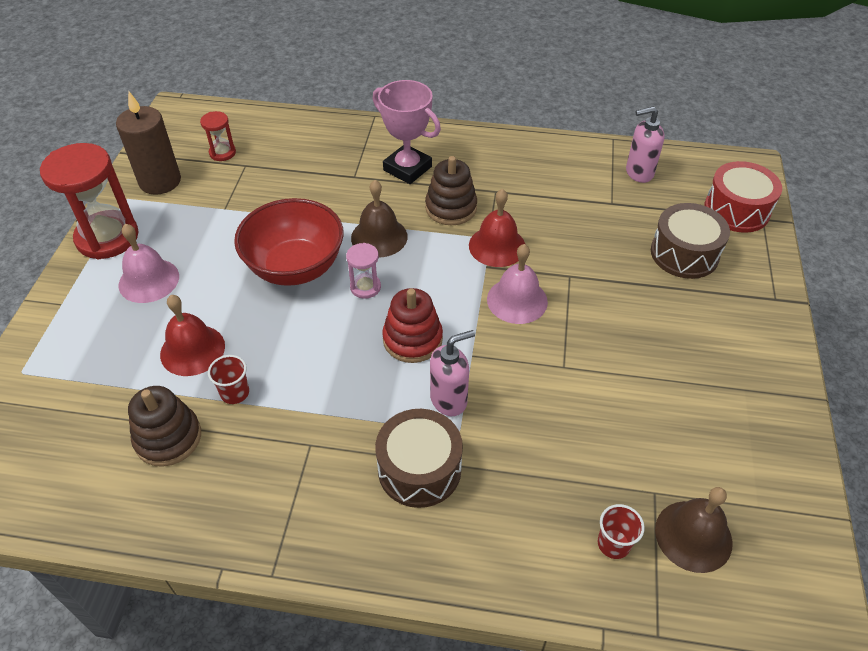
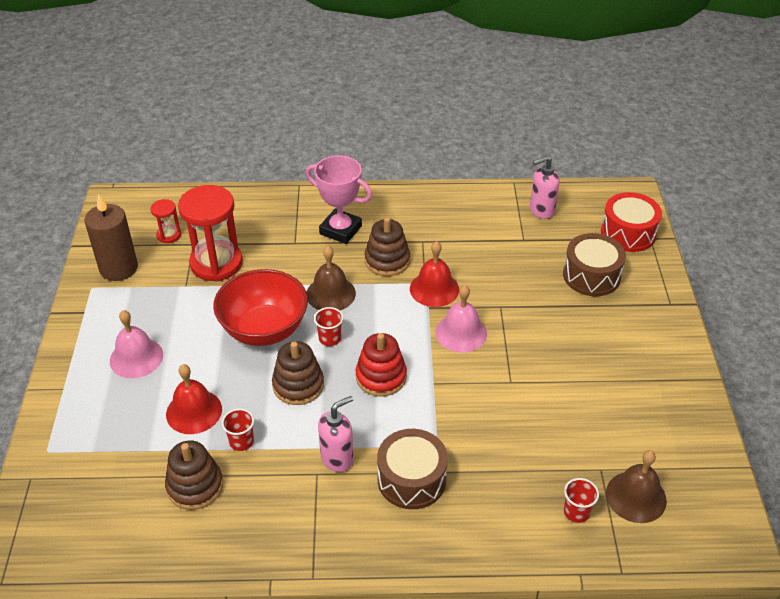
camera: 10 degrees left, 5 degrees down
red hourglass [40,143,139,260] -> red hourglass moved to [178,185,243,282]
pink hourglass [346,243,381,299] -> red cup [314,307,343,346]
pink soap dispenser [430,330,475,416] -> pink soap dispenser moved to [318,396,354,472]
none -> brown stacking toy [272,341,324,405]

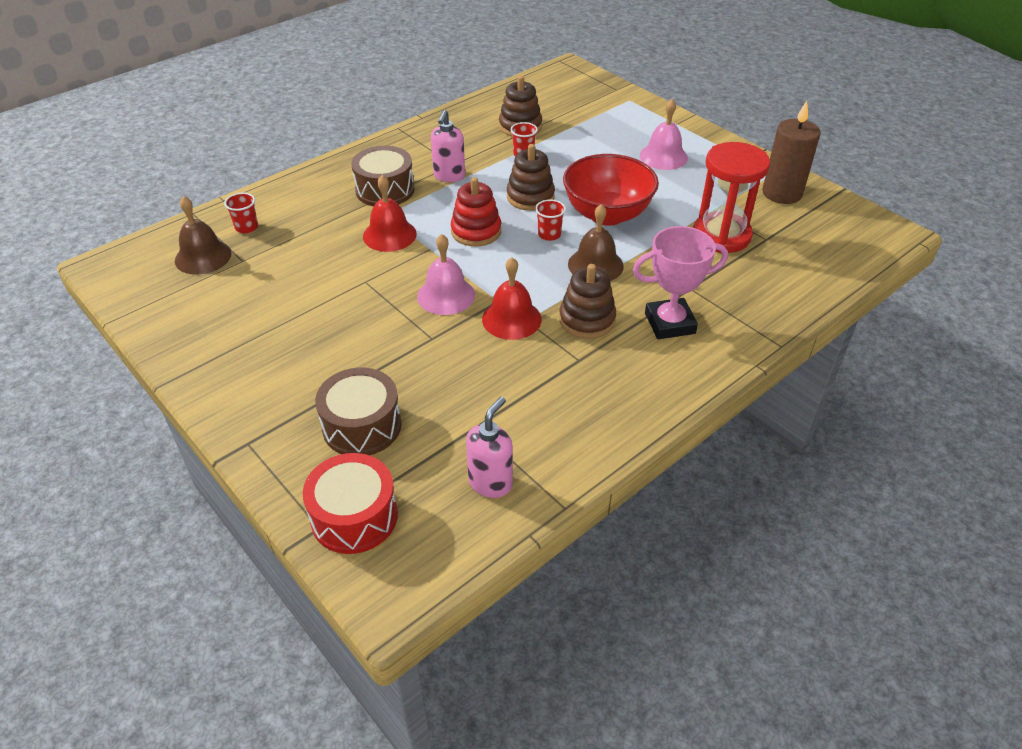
camera: 140 degrees right, 0 degrees up
red hourglass [150,199,181,243] -> none
red bell [166,364,222,434] -> red bell moved to [363,175,417,252]

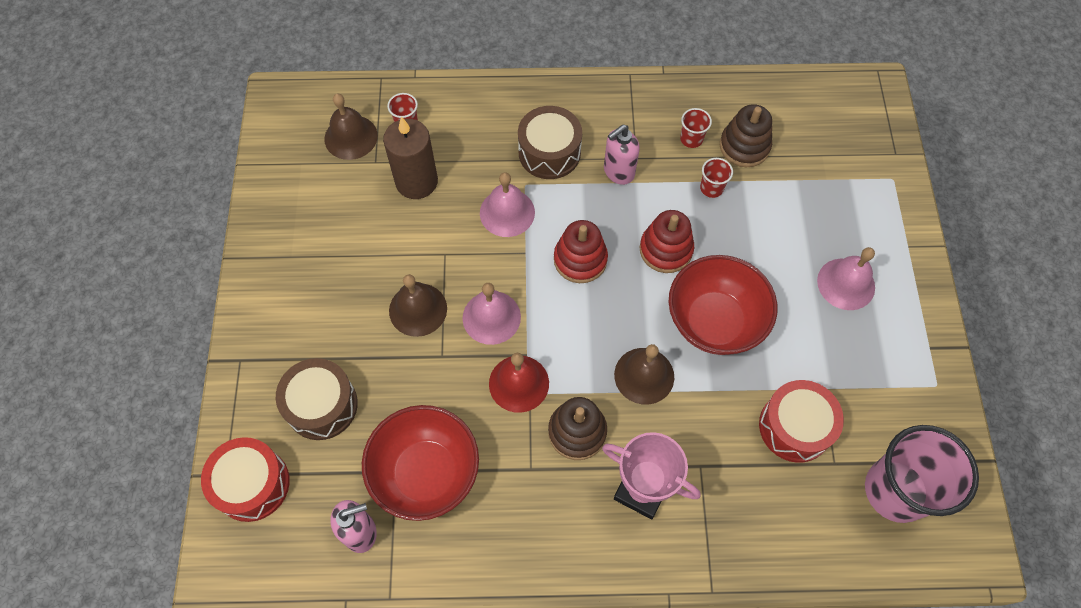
camera: 40 degrees right, 20 degrees up
red bell [363,175,417,252] -> pink bell [480,172,535,237]
brown stacking toy [507,144,555,211] -> red stacking toy [640,210,694,273]
red cup [535,199,566,241] -> red cup moved to [680,108,712,148]
red hourglass [693,142,770,253] -> red drum [759,380,844,463]
brown candle [762,101,821,204] -> brown candle moved to [383,117,438,199]
none -> red bowl [362,405,479,521]
none -> brown bell [389,274,447,337]
none -> pink cup [865,425,979,523]

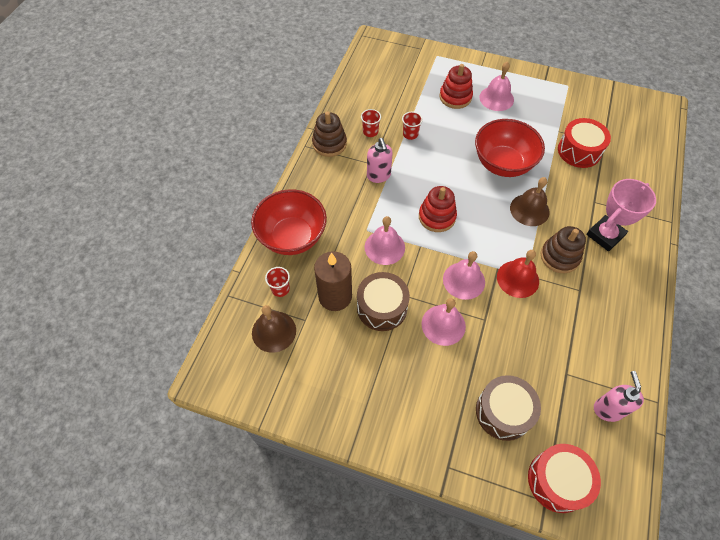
camera: 70 degrees left, 5 degrees down
red bowl [362,405,479,521] -> red bowl moved to [251,189,327,255]
brown bell [389,274,447,337] -> pink bell [422,298,466,346]
brown drum [518,106,582,179] -> brown drum moved to [357,272,410,331]
red stacking toy [640,210,694,273] -> red stacking toy moved to [440,64,473,109]
brown stacking toy [720,104,772,167] -> brown stacking toy moved to [312,112,347,157]
pink cup [865,425,979,523] -> none

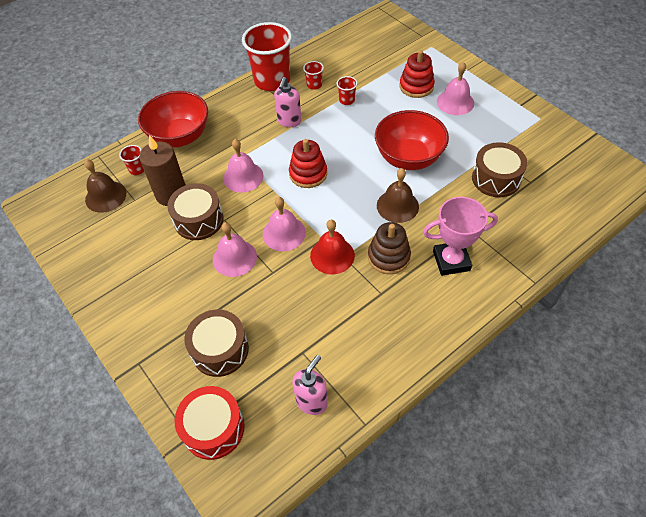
camera: 35 degrees right, 5 degrees down
brown stacking toy [312,112,347,157] -> red cup [242,22,292,91]
red drum [558,118,611,168] -> brown drum [472,142,527,197]

